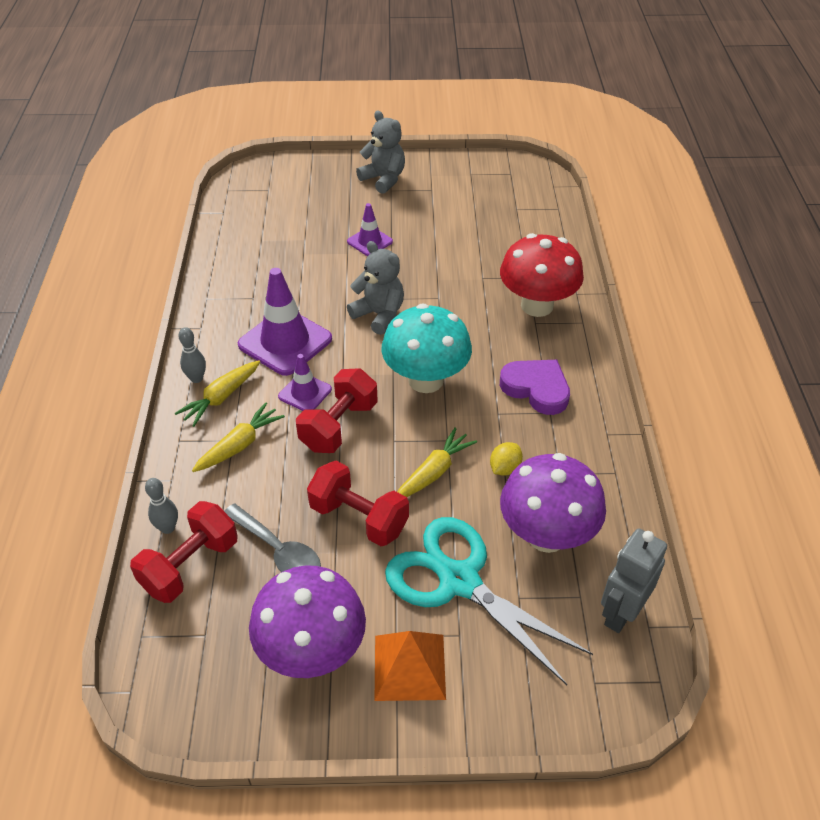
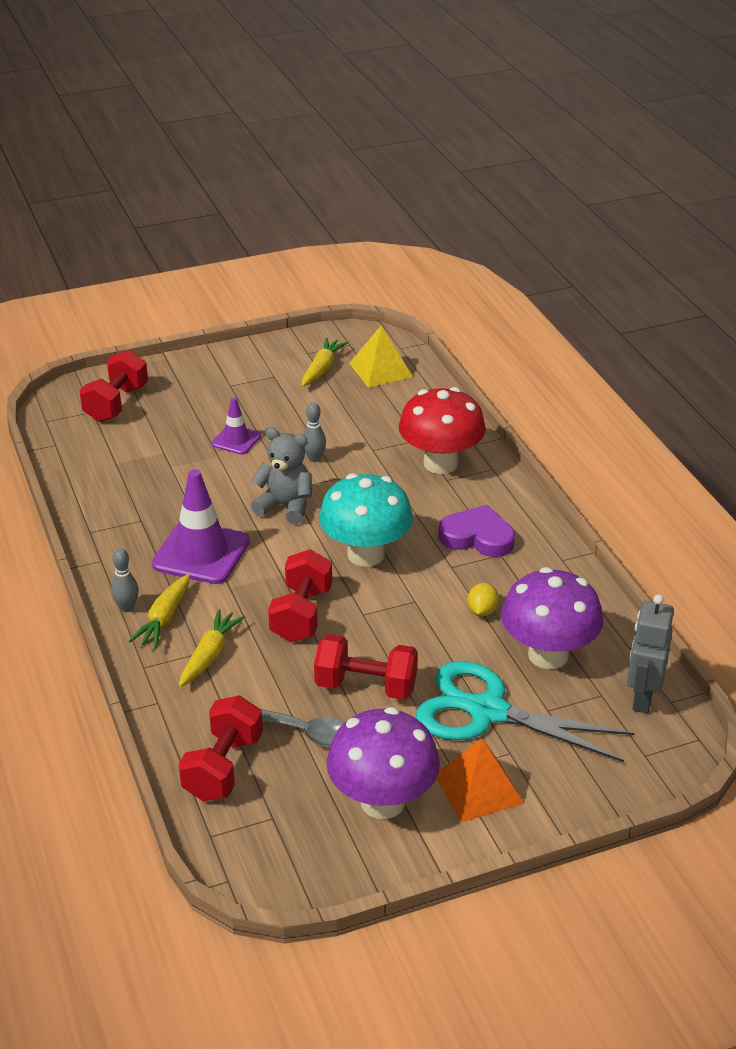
camera: 20 degrees left, 10 degrees down
grey bowling pin [145,478,178,534] -> grey bowling pin moved to [304,403,326,462]
purple traffic cone [278,354,332,411] -> none
grey teddy bear [356,111,405,194] -> none
yellow carrot [397,427,477,497] -> yellow carrot moved to [301,338,348,387]
none -> red dumbbell [80,350,148,422]
none -> yellow pyramid [349,326,413,388]

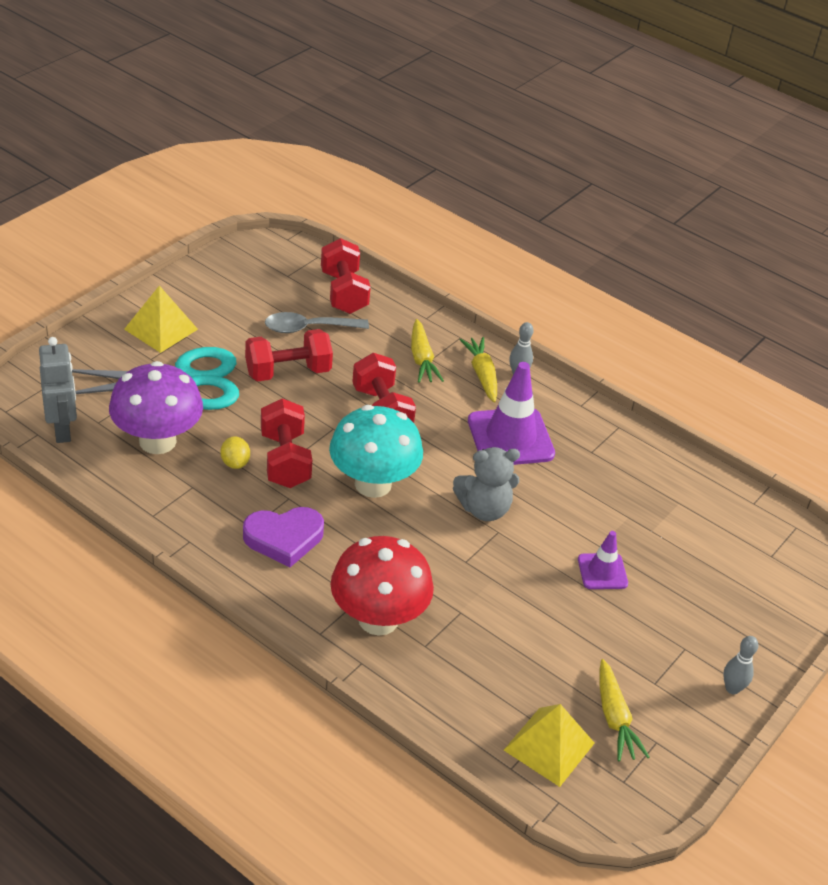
camera: 145 degrees right, 5 degrees up
red dumbbell [80,350,148,422] -> red dumbbell moved to [261,398,312,488]
grey bowling pin [304,403,326,462] -> grey bowling pin moved to [723,636,758,694]
purple mushroom [327,707,440,819] -> none
orange pyramid [437,738,524,823] -> yellow pyramid [124,285,198,353]

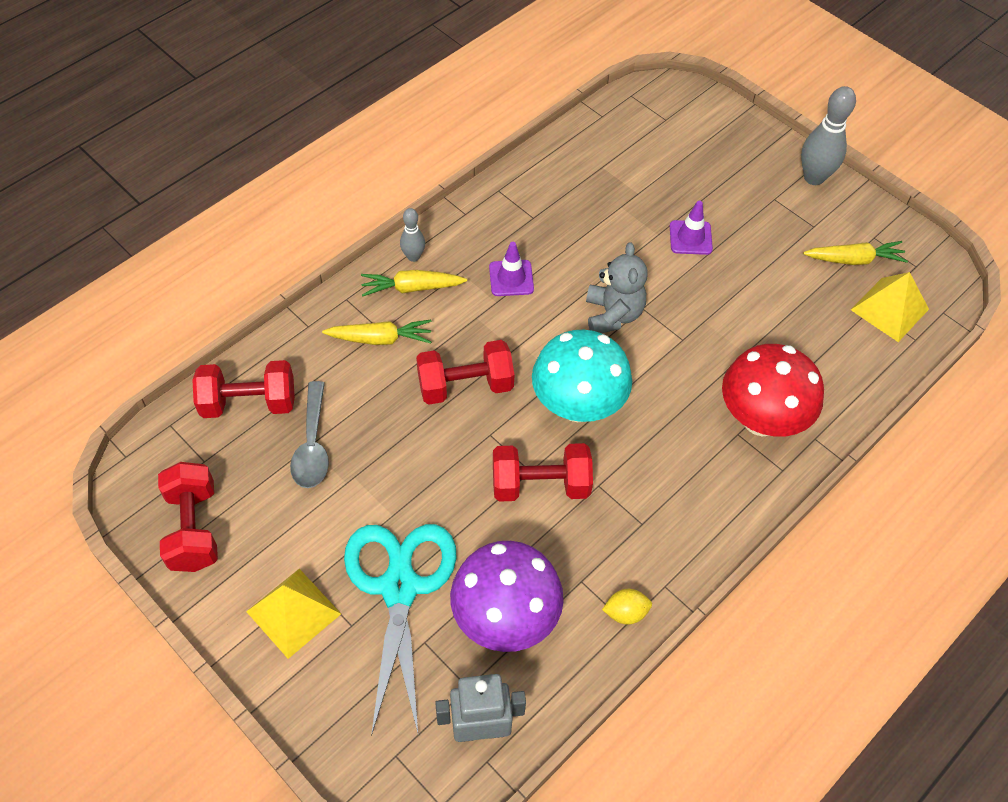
camera: 80 degrees left, 15 degrees up
yellow lemon [221,437,250,469] -> yellow lemon moved to [602,589,652,624]
purple heart [243,507,324,567] -> none
red dumbbell [245,329,333,382] -> red dumbbell moved to [158,462,218,572]
purple traffic cone [468,362,555,465] -> purple traffic cone [489,242,534,296], size x0.55
grey bowling pin [723,636,758,694] -> grey bowling pin [801,86,856,185], size x1.77

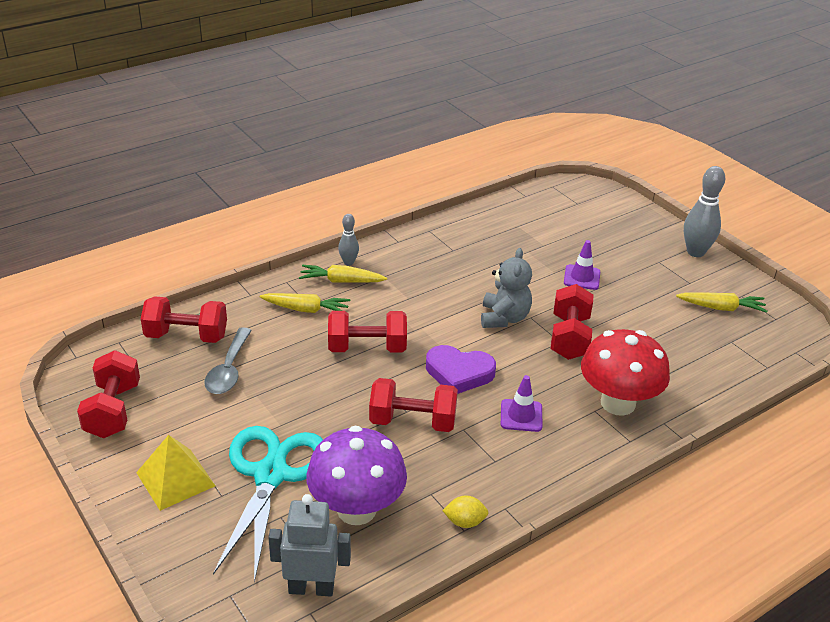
camera: 10 degrees right, 20 degrees down
purple traffic cone [489,242,534,296] -> purple traffic cone moved to [501,375,543,432]
turquoise mushroom [532,330,632,422] -> purple heart [426,345,496,394]
yellow pyramid [851,272,929,342] -> none
none -> red dumbbell [551,284,593,360]

